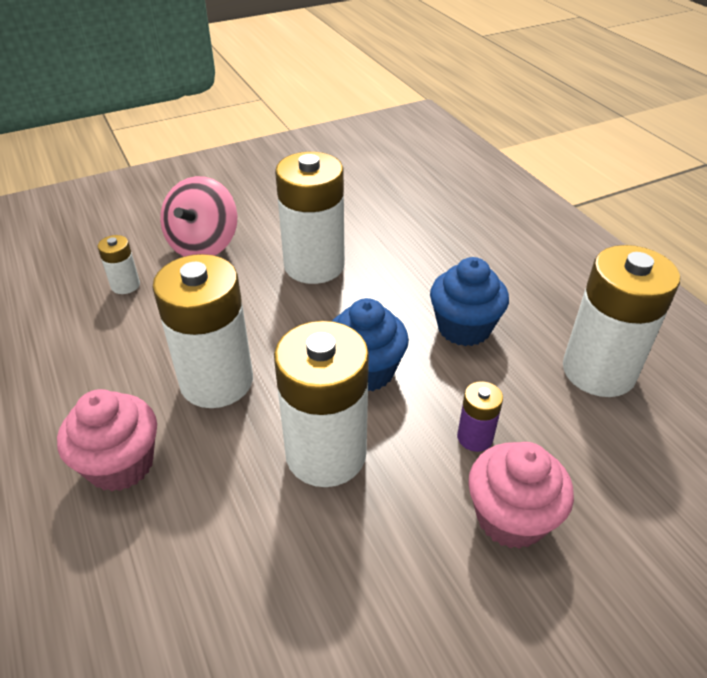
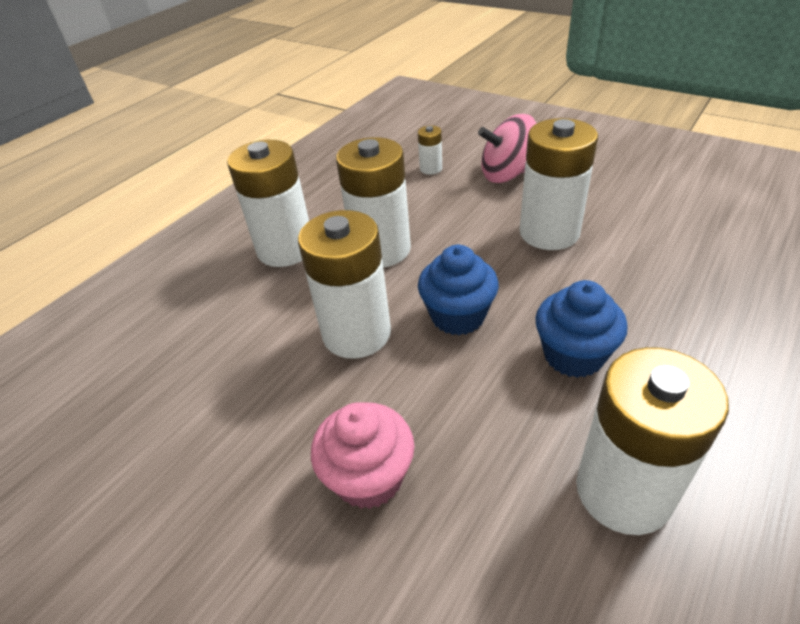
camera: 65 degrees right, 0 degrees up
pink cupcake [57,389,157,492] -> white battery [227,140,309,267]
purple battery [457,381,503,452] -> none

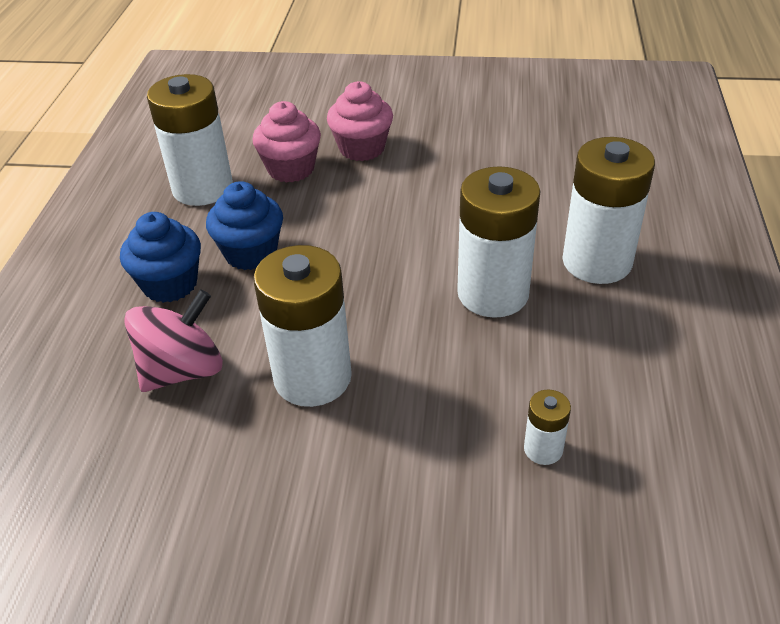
camera: 150 degrees right, 0 degrees up
white battery [298,210,391,359] -> none
blue cupcake [418,245,499,335] -> blue cupcake moved to [120,212,201,303]
pink spinning top [478,114,537,183] -> pink spinning top moved to [124,289,223,392]
none -> pink cupcake [253,101,321,183]

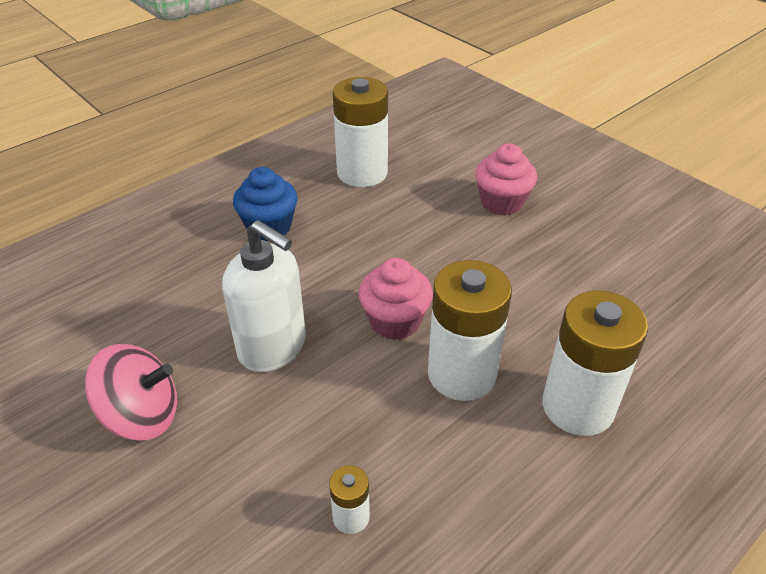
camera: 40 degrees right, 0 degrees up
pink spinning top [124,289,223,392] -> pink spinning top moved to [85,344,177,441]
blue cupcake [206,181,283,270] -> none
pink cupcake [253,101,321,183] -> pink cupcake moved to [358,258,433,340]
white battery [253,245,352,407] -> white soap dispenser [222,220,306,372]

